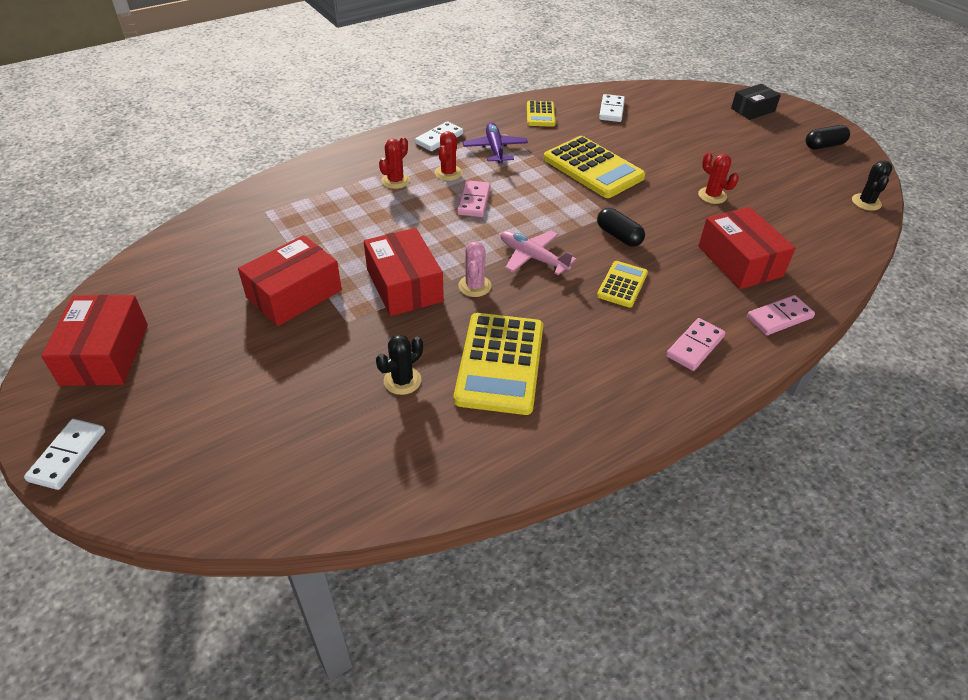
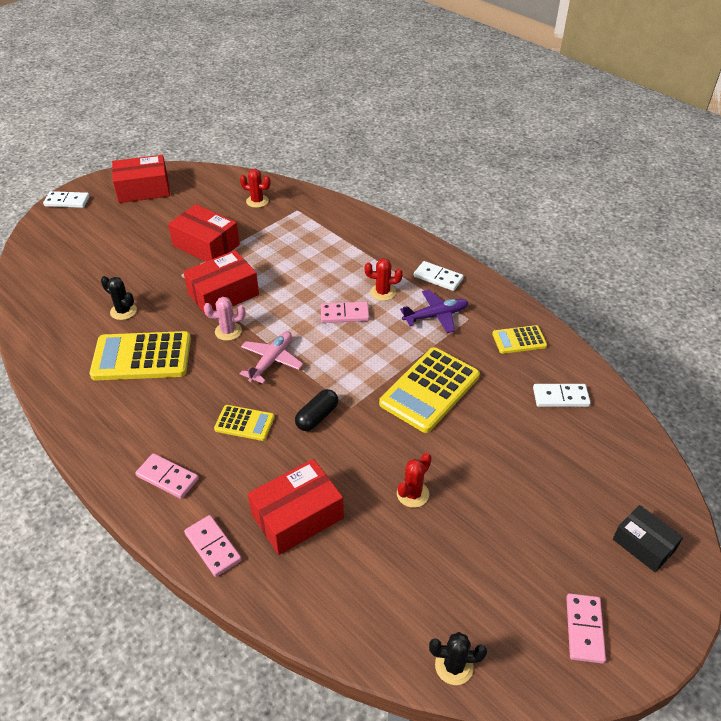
camera: 80 degrees right, 0 degrees up
red cactus [379,137,410,189] -> red cactus moved to [240,169,271,208]
black capsule [806,125,850,149] -> pink domino [566,594,606,664]

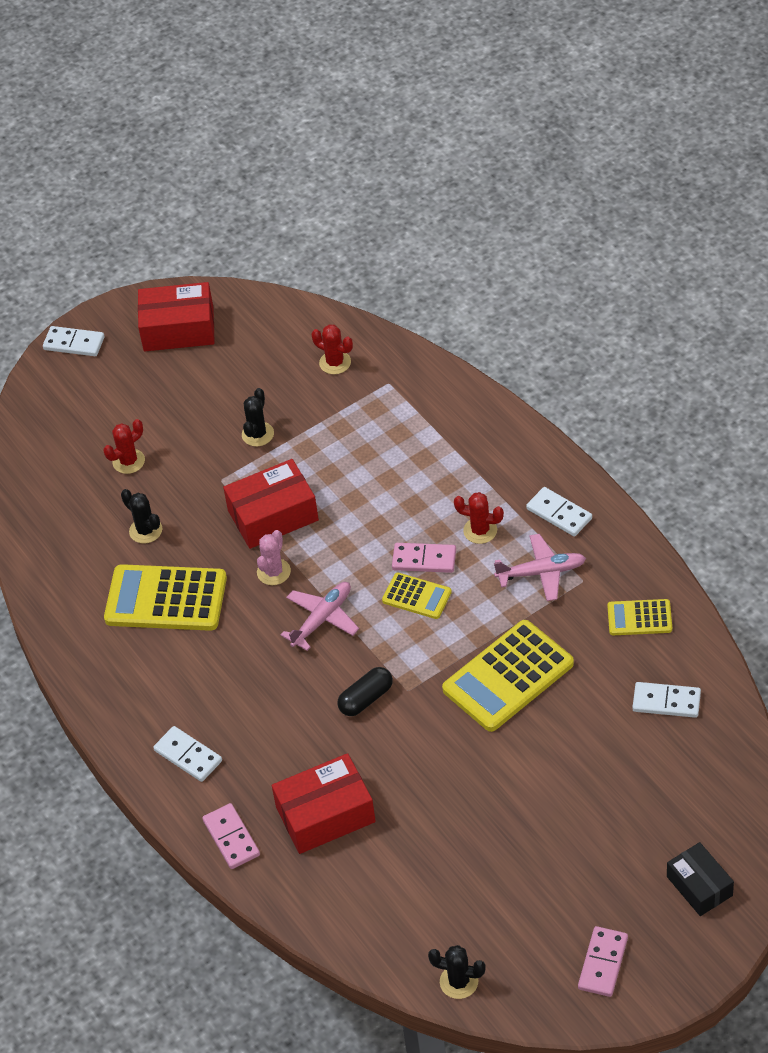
camera: 15 degrees right, 5 degrees up
pink domino [135,453,199,499] -> white domino [153,726,222,782]
red box [168,204,240,262] -> black cactus [242,388,274,447]
pink cactus [204,297,245,341] -> pink cactus turned 75 degrees counterclockwise [257,530,291,585]
yellow calculator [214,405,275,441] -> yellow calculator moved to [382,573,452,619]
red cactus [397,453,432,508] -> red cactus moved to [103,419,145,474]
purple plane [400,290,469,333] -> pink plane [494,534,586,601]

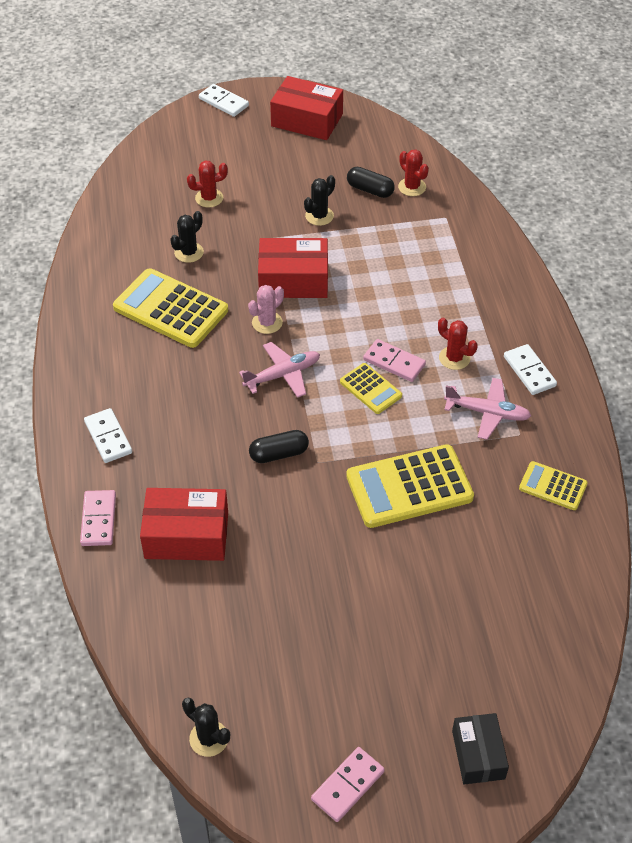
camera: 20 degrees right, 0 degrees up
black cactus [121,489,162,544] -> black cactus turned 60 degrees clockwise [170,211,204,263]
white domino [632,682,701,718] -> none
none -> black capsule [347,167,395,198]

